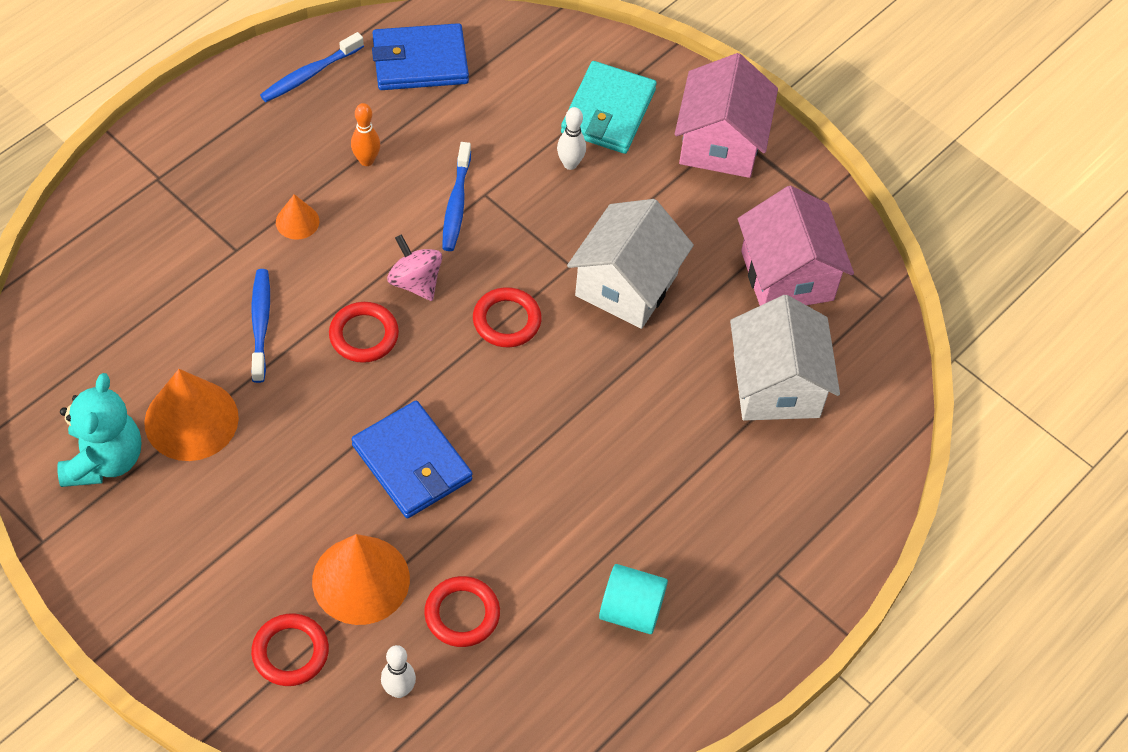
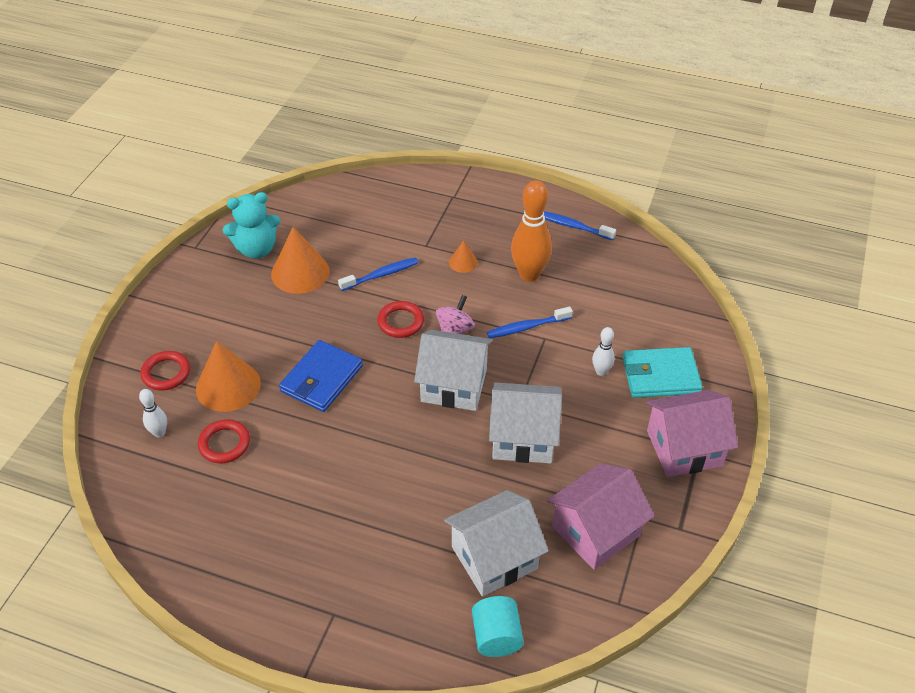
camera: 70 degrees right, 10 degrees down
orange bowling pin [351,103,380,166] -> orange bowling pin [511,180,552,282], size x2.01
blue wallet [372,23,469,90] -> none
red ring [473,287,542,347] -> white house [414,330,493,411]
turquoise cylinder [599,564,668,634] -> turquoise cylinder moved to [472,596,524,657]

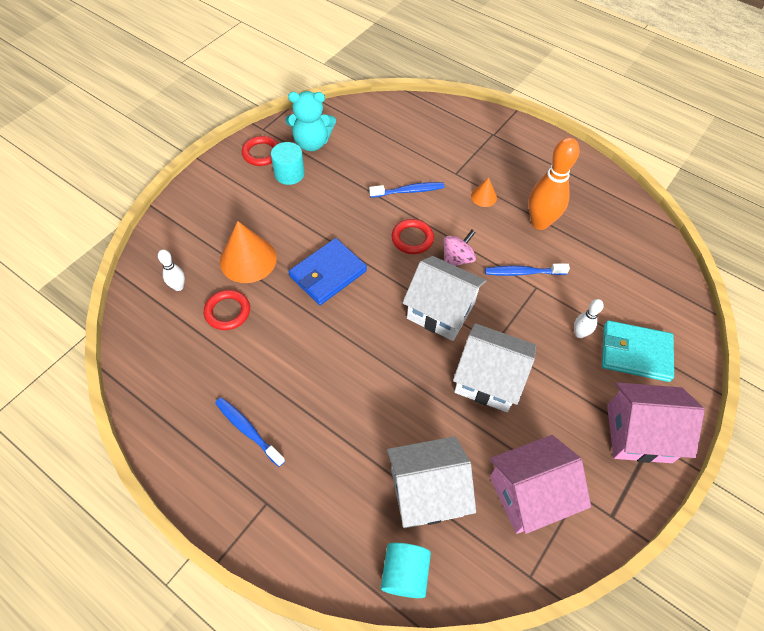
camera: 15 degrees right, 10 degrees up
red ring [140,351,190,391] -> red ring moved to [242,136,279,166]
orange cone [271,227,330,294] -> none
blue toothbrush [544,211,616,240] -> blue toothbrush moved to [215,397,285,467]
none -> turquoise cylinder [271,142,305,185]

